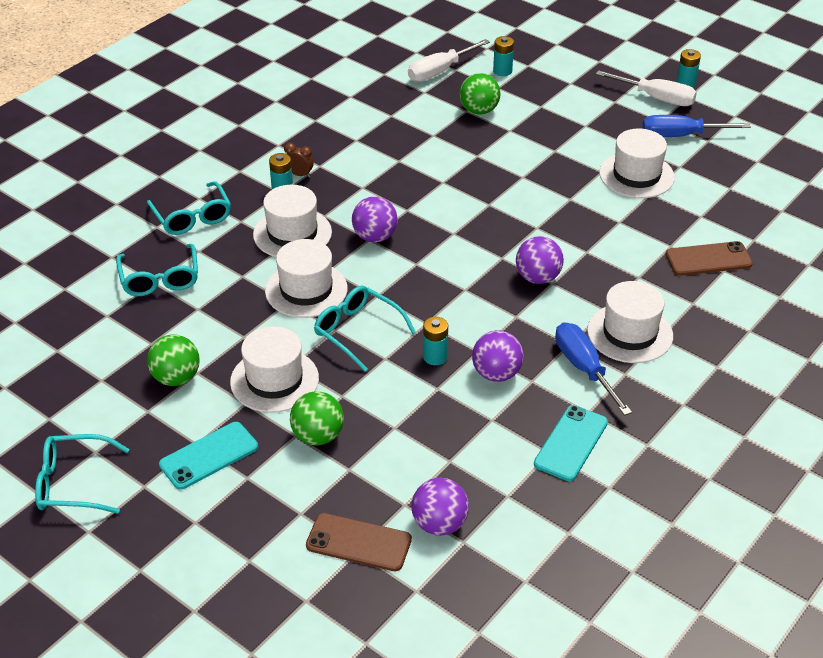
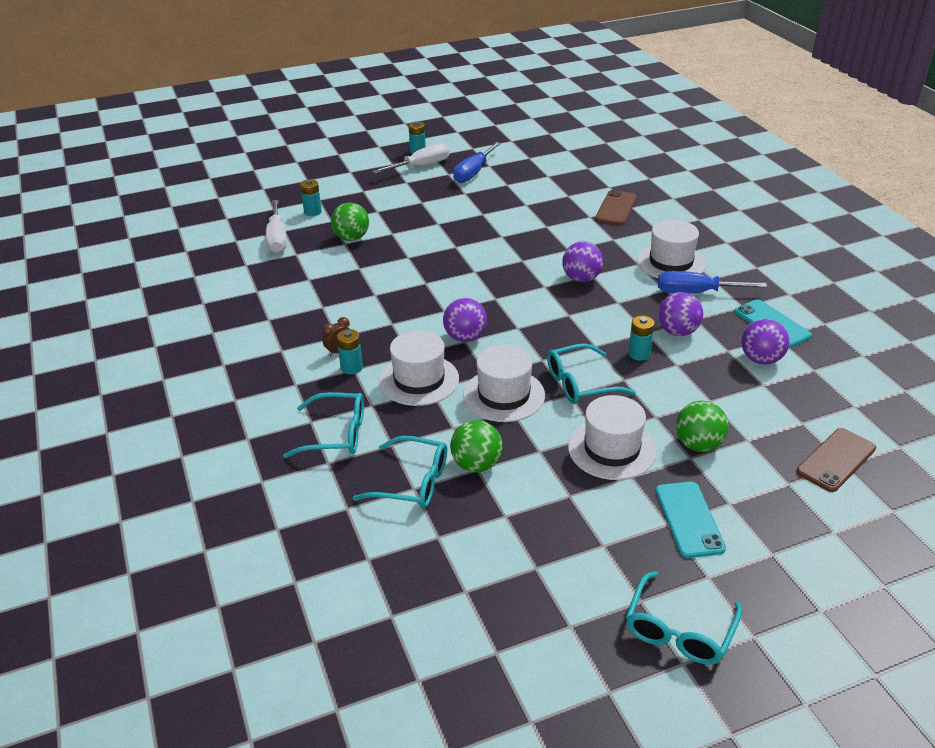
camera: 60 degrees left, 5 degrees down
green ball [147,335,200,386] -> green ball moved to [450,420,503,472]
purple ball [411,478,469,536] -> purple ball moved to [741,319,790,365]
white hat [599,129,675,198] -> none

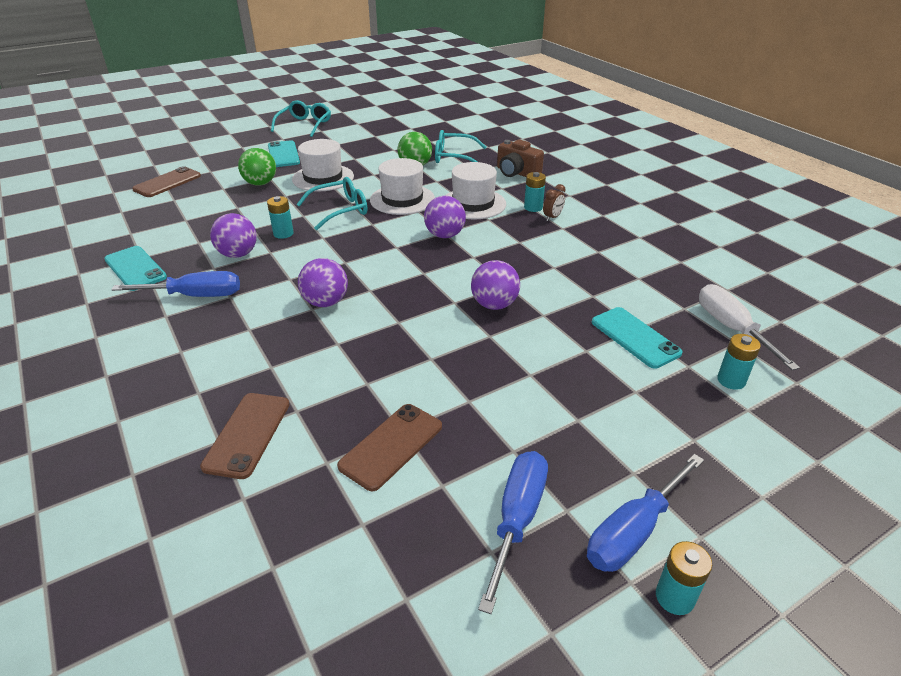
camera: 170 degrees right, 0 degrees up
turquoise glasses [283,392,364,458] -> brown camera [497,139,544,177]
green ball [331,202,369,241] -> turquoise phone [592,307,683,369]
white screwdriver [372,143,450,174] -> blue screwdriver [587,454,704,572]
white hat [637,219,706,278] -> none
purple ball [741,319,790,365] -> purple ball moved to [471,260,520,310]
none -> brown phone [337,404,442,491]

